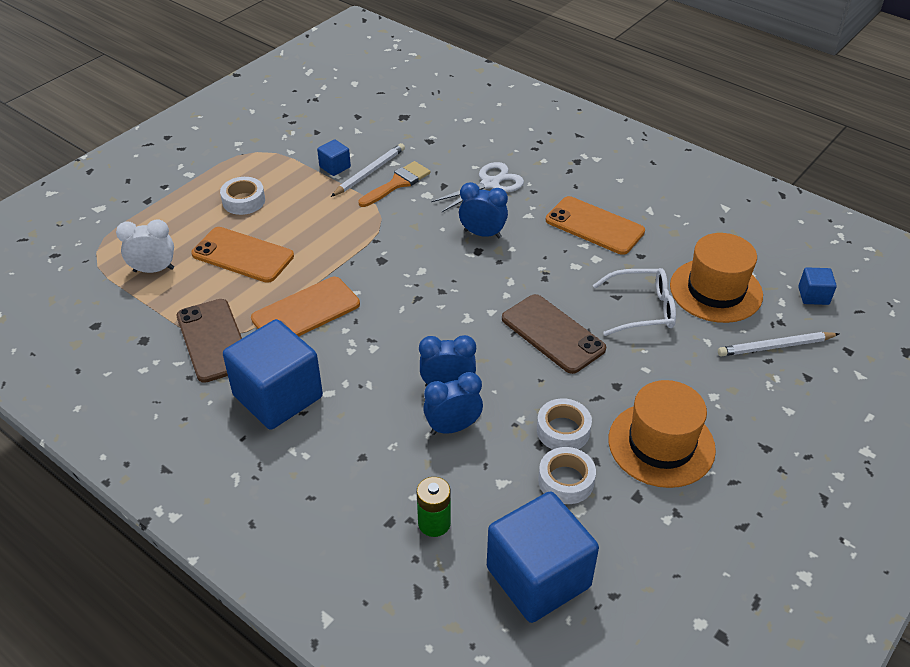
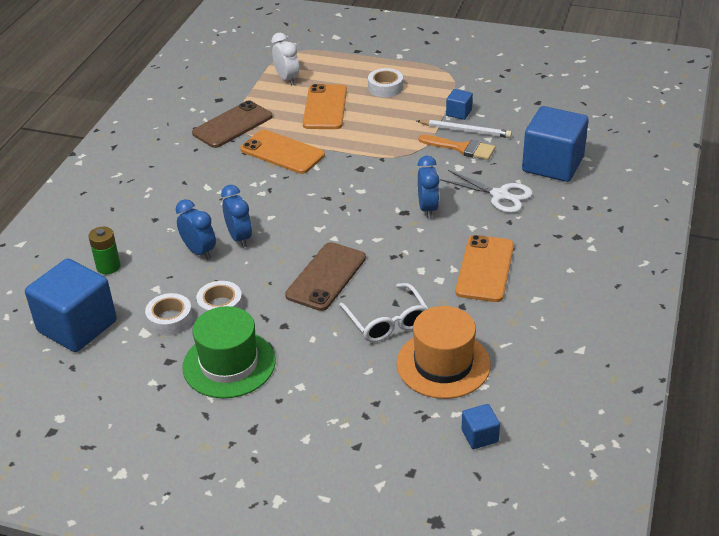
camera: 70 degrees right, 5 degrees down
blue cube [223,319,323,430] -> blue cube moved to [522,106,589,182]
orange hat [609,380,716,488] -> green hat [182,306,276,398]
white pencil [718,332,839,356] -> none

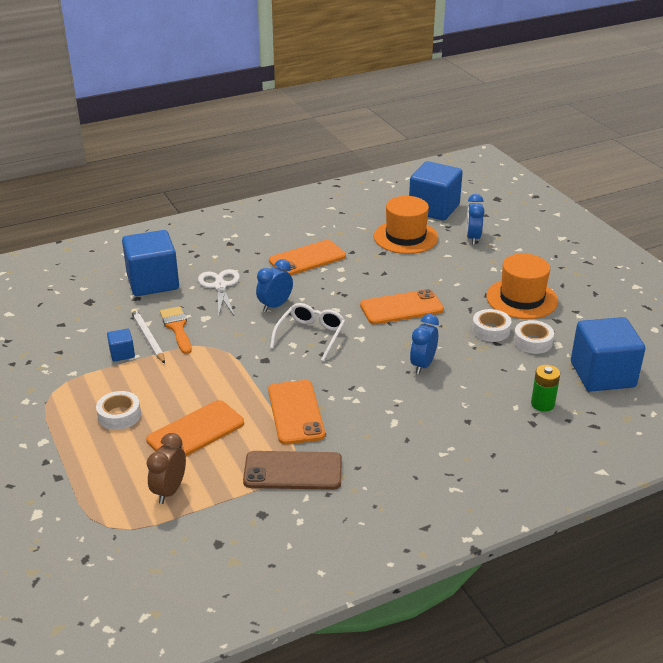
camera: 135 degrees left, 5 degrees down
blue clock [176,199,216,260] -> blue clock moved to [466,194,485,245]
green hat [182,306,276,398] -> orange hat [486,254,558,319]
white clock [272,33,299,85] -> brown clock [147,433,186,504]
brown phone [285,242,366,311] -> orange phone [360,289,444,324]
white glasses [339,283,429,342] -> white glasses moved to [270,303,345,361]
blue cube [461,404,500,449] -> blue cube [409,161,463,221], size x2.26

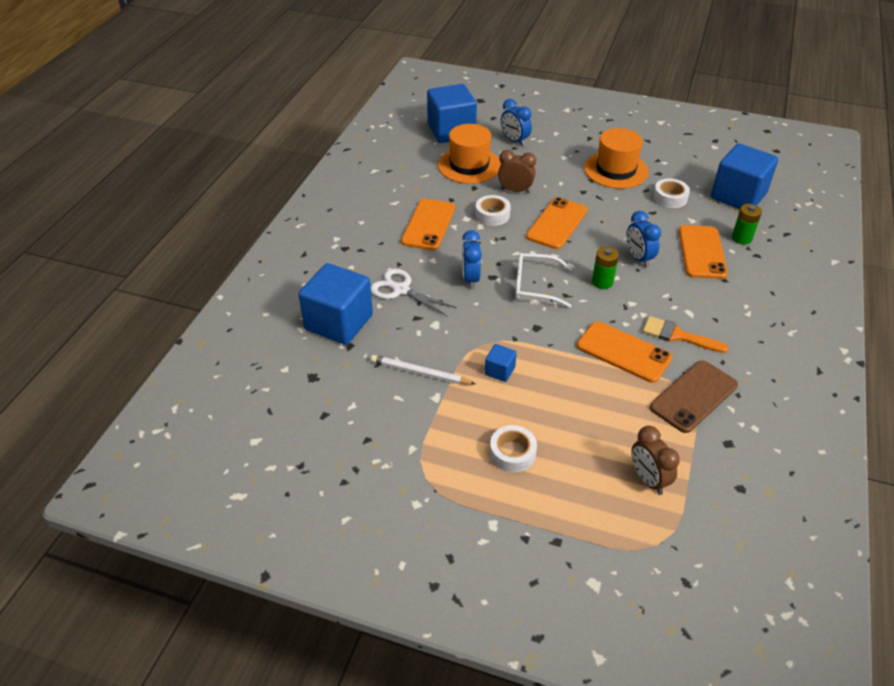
camera: 45 degrees left, 10 degrees up
blue cube [107,328,135,362] -> blue cube moved to [485,344,517,382]
orange phone [146,400,244,456] -> orange phone moved to [679,225,728,279]
orange brush [160,306,192,354] -> orange brush moved to [643,316,729,353]
white glasses [270,303,345,361] -> white glasses turned 60 degrees counterclockwise [515,253,572,308]
white tape [472,309,512,342] -> white tape moved to [475,195,511,226]
none -> brown clock [498,150,536,193]
none -> green battery [592,247,619,289]

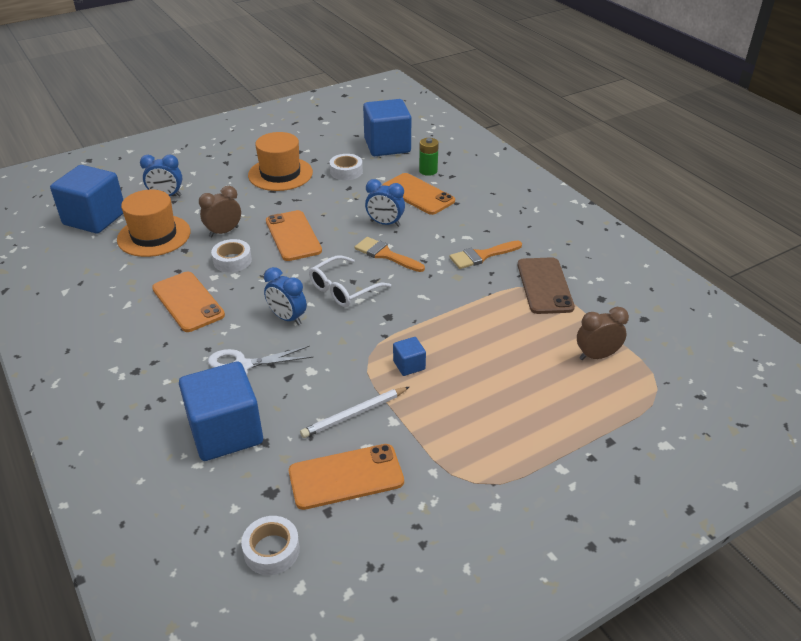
camera: 50 degrees left, 5 degrees down
white tape [490,425,537,473] -> white tape moved to [241,516,300,575]
orange phone [577,321,672,383] -> orange phone moved to [289,444,404,510]
green battery [592,247,619,289] -> orange brush [355,237,425,272]
brown clock [631,426,680,495] -> brown clock turned 150 degrees clockwise [577,307,629,360]

